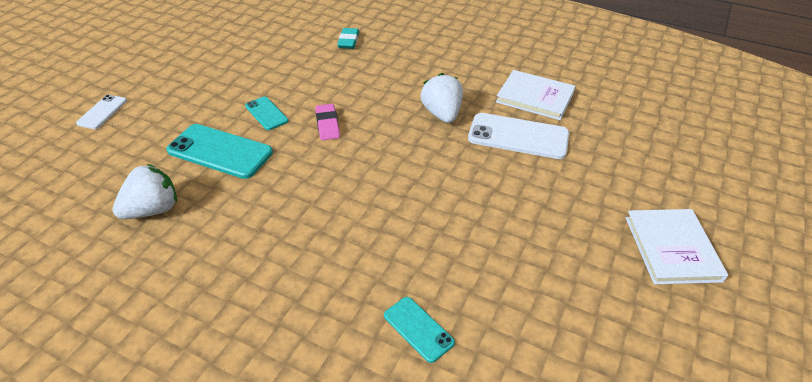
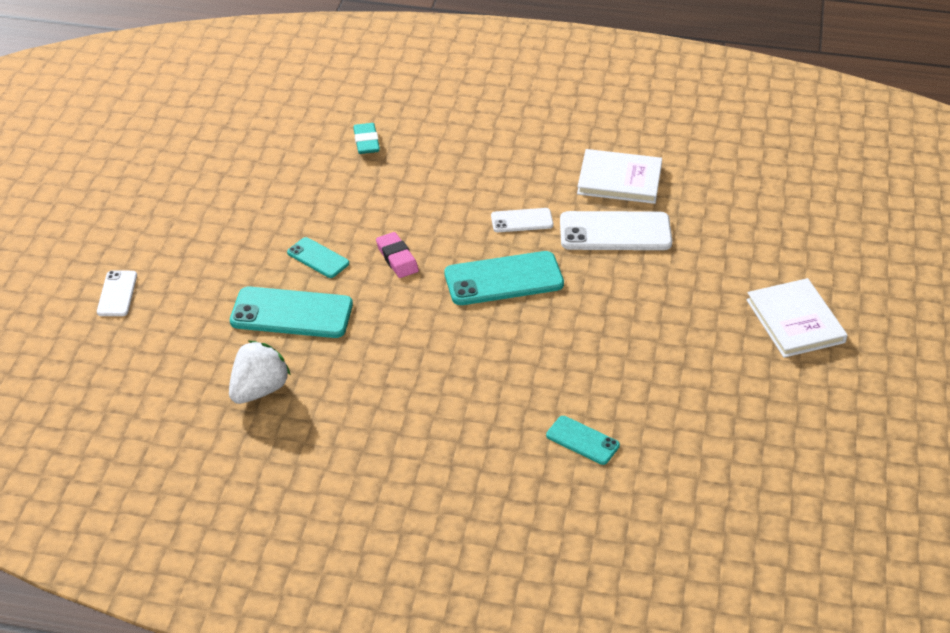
camera: 15 degrees left, 0 degrees up
white strawberry [420,73,463,123] -> white phone [491,208,553,232]
none -> turquoise phone [445,251,564,305]

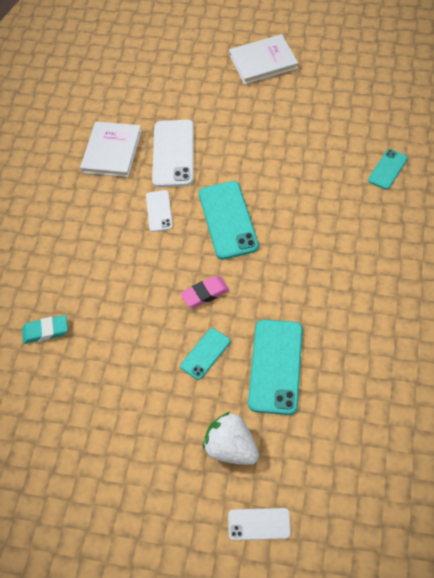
camera: 85 degrees left, 15 degrees up
white strawberry [229,341,291,404] -> white strawberry moved to [203,412,259,465]

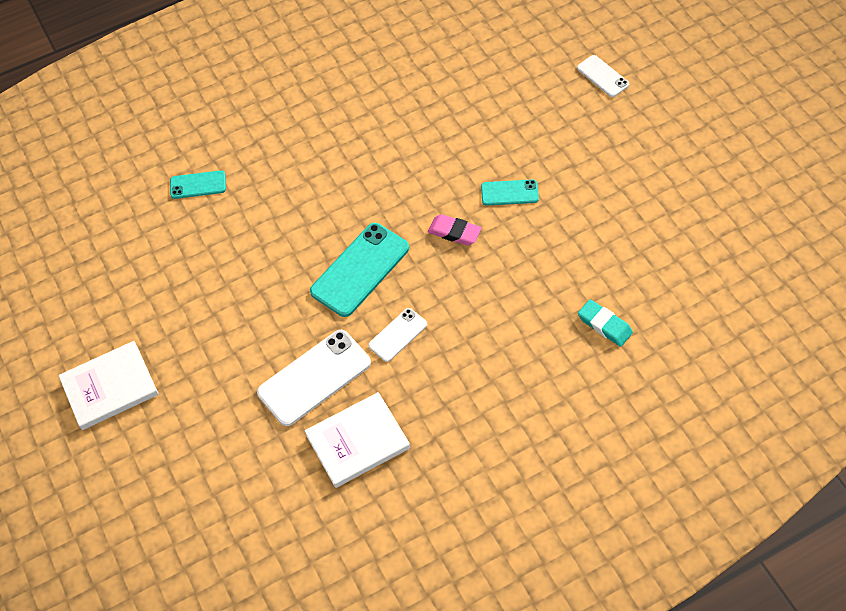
camera: 130 degrees left, 0 degrees up
white strawberry [203,412,259,465] -> none
white book [229,34,298,84] -> white book turned 60 degrees counterclockwise [58,341,159,430]
turquoise phone [248,320,303,415] -> none

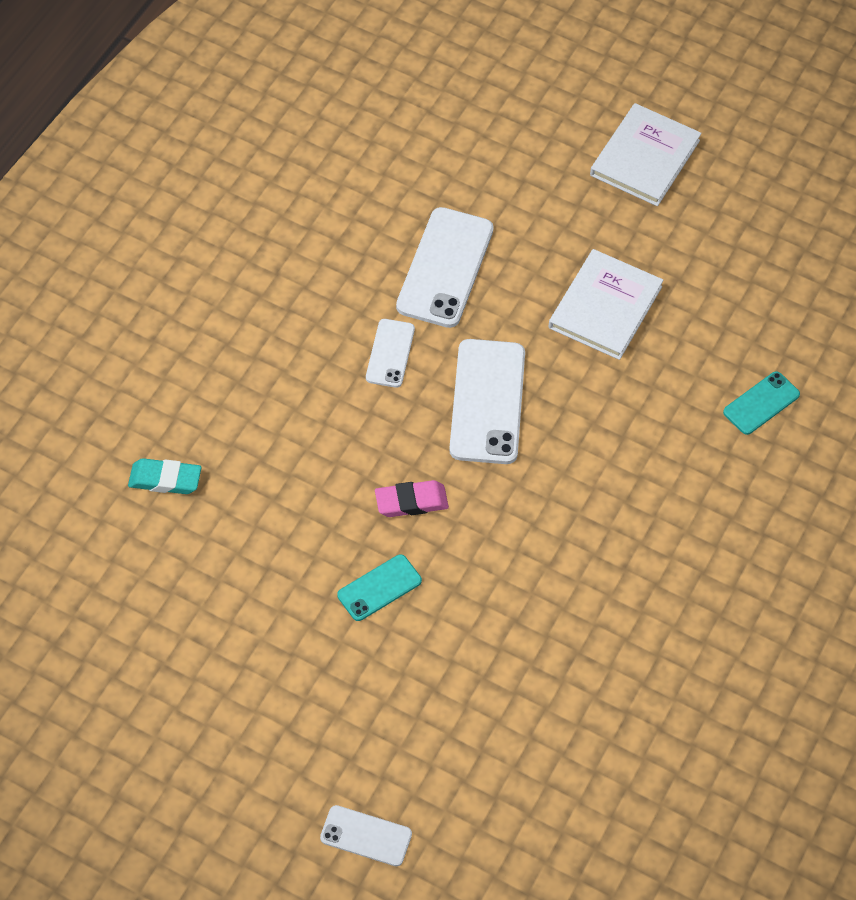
camera: 140 degrees right, 0 degrees up
white book [305,392,410,488] -> white book moved to [548,249,663,360]
turquoise phone [310,223,409,317] -> white phone [449,339,525,464]

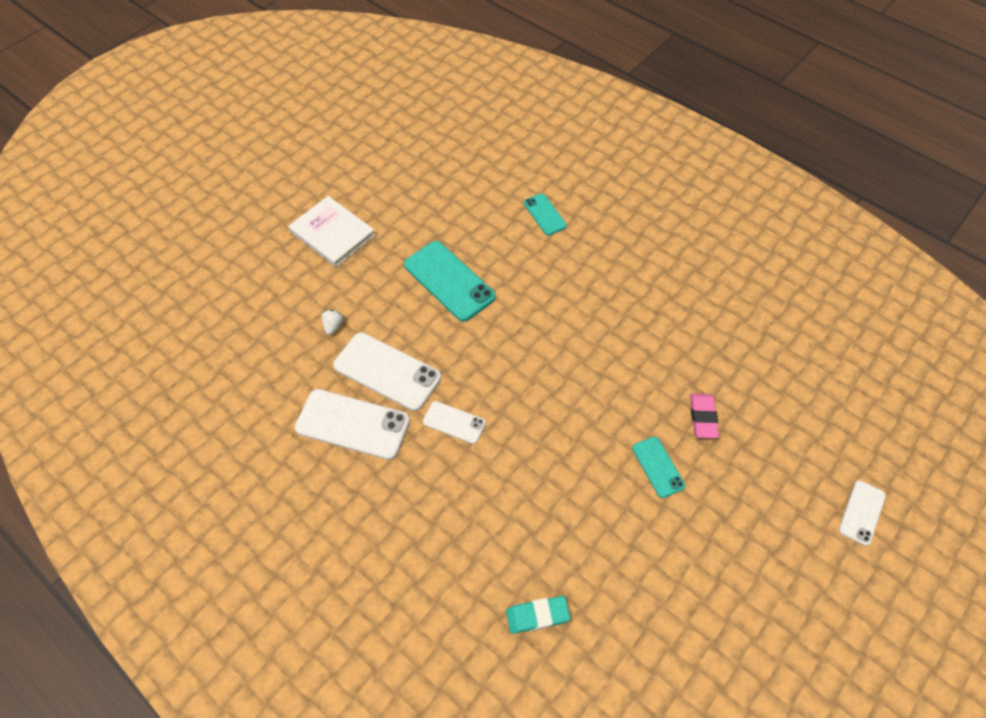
camera: 75 degrees left, 0 degrees up
turquoise eraser [128,458,202,494] -> turquoise eraser turned 60 degrees clockwise [506,596,570,634]
pink eraser [375,480,449,517] -> pink eraser moved to [690,394,719,438]
white phone [449,339,525,464] -> white phone moved to [295,389,410,460]
white book [548,249,663,360] -> turquoise phone [404,241,496,322]
none -> white strawberry [321,310,343,335]

